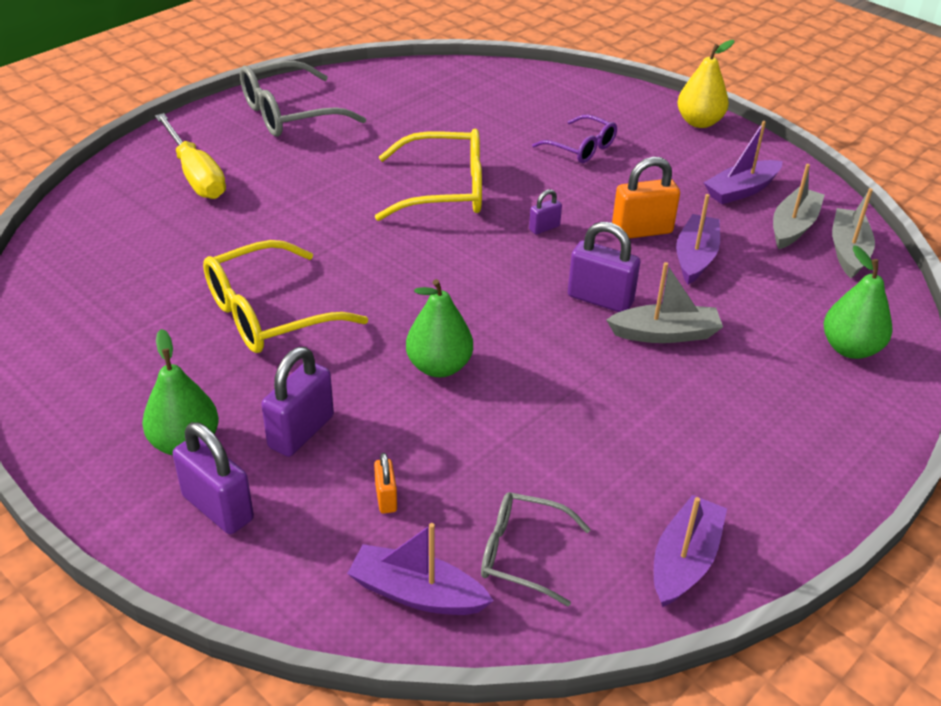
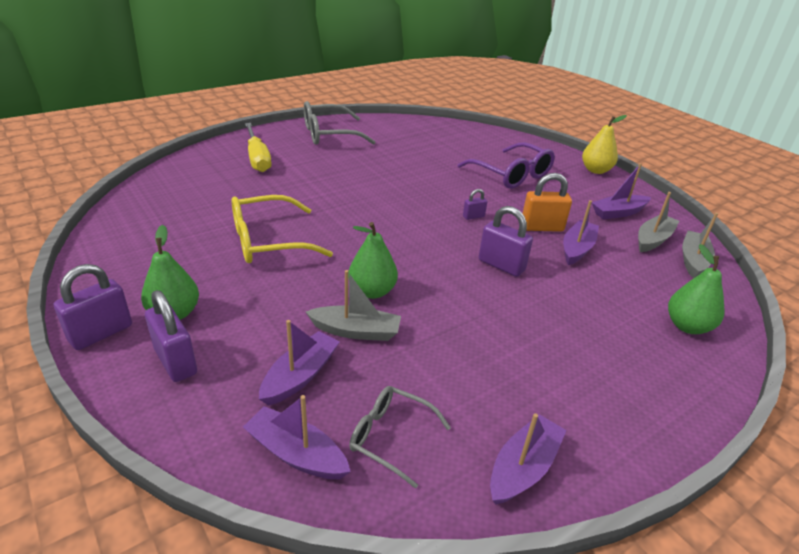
camera: 10 degrees right, 5 degrees down
purple padlock [261,347,334,457] -> purple padlock moved to [54,264,132,350]
orange padlock [374,453,397,514] -> purple boat [259,320,340,406]
yellow glasses [375,129,482,221] -> none
purple glasses [532,115,617,163] -> purple glasses [458,142,555,189], size x1.64
grey boat [606,262,723,343] -> grey boat moved to [306,270,401,341]

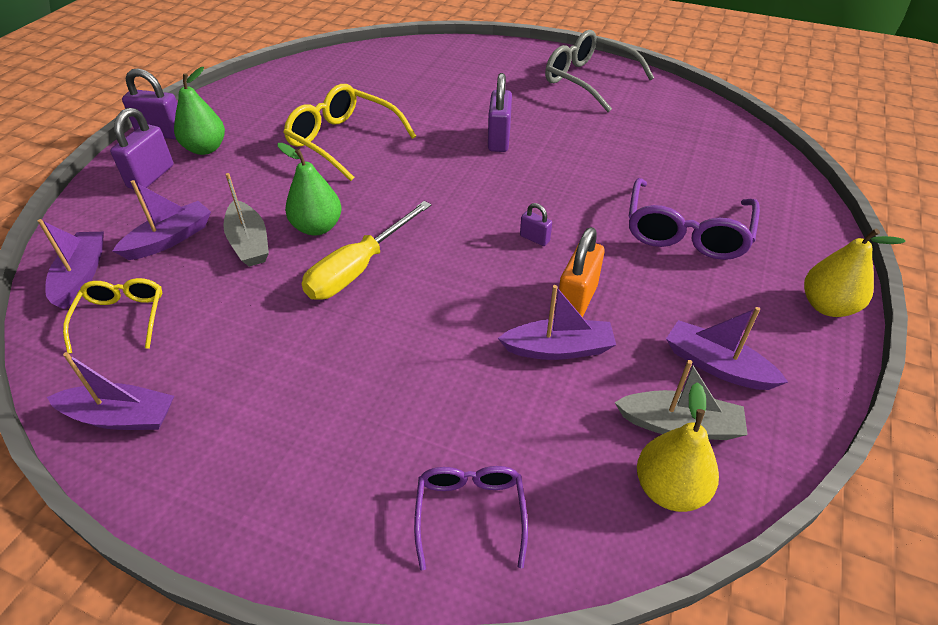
camera: 60 degrees right, 10 degrees up
yellow screwdriver [245,123,272,172] -> yellow screwdriver moved to [302,201,431,300]
purple boat [259,320,340,406] -> purple boat turned 45 degrees counterclockwise [113,180,211,260]
grey glasses [349,386,451,489] -> yellow glasses [63,278,162,354]
purple padlock [479,206,533,277] -> purple padlock moved to [488,73,512,152]
orange padlock [523,173,572,232] -> orange padlock turned 60 degrees clockwise [559,227,605,317]
green pear [668,244,725,334] -> purple glasses [414,466,528,571]
grey boat [682,213,718,279] -> yellow pear [637,382,719,512]

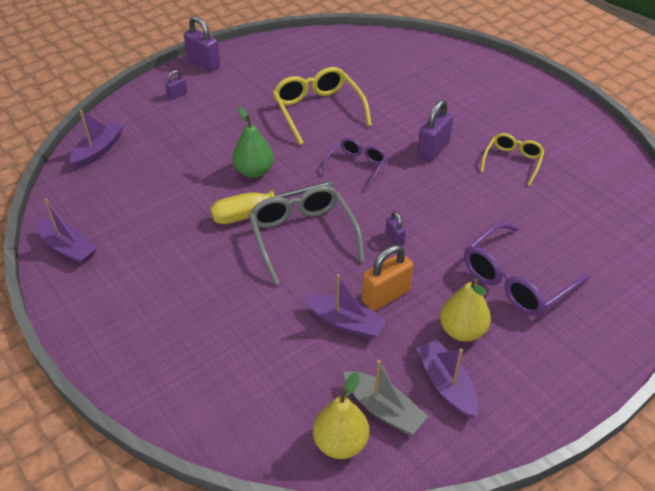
camera: 30 degrees right, 0 degrees up
yellow glasses [63,278,162,354] -> yellow glasses moved to [480,133,545,186]
purple padlock [110,108,174,191] -> purple padlock [165,70,188,100], size x0.53
purple boat [113,180,211,260] -> none
green pear [174,67,225,155] -> none
grey boat [223,173,269,267] -> none
purple glasses [414,466,528,571] -> purple glasses moved to [321,137,387,192]
grey glasses [545,30,654,112] -> grey glasses moved to [249,185,365,285]
yellow pear [804,229,906,317] -> yellow pear moved to [440,278,491,342]

